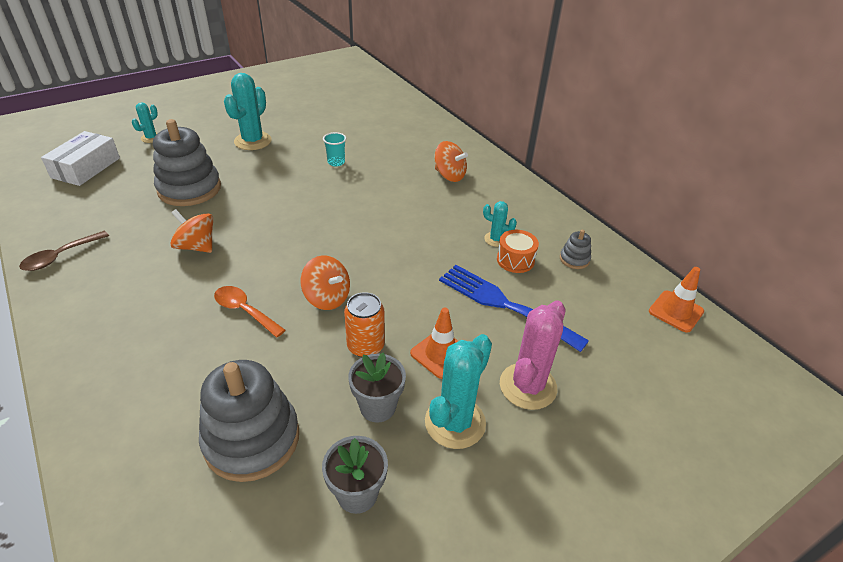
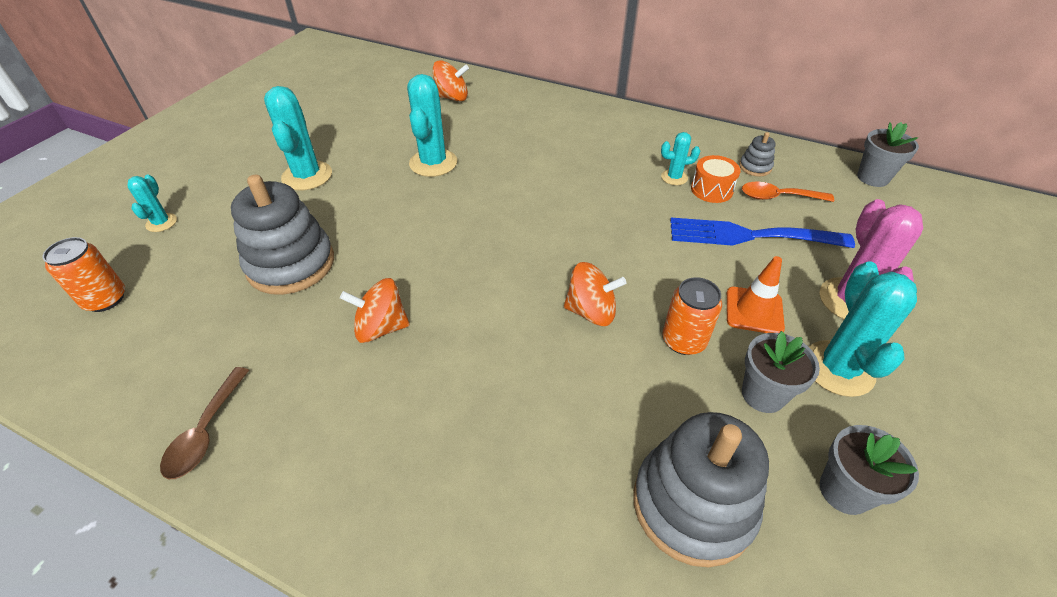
camera: 30 degrees left, 5 degrees up
white box [41,131,120,186] -> orange can [43,237,125,312]
orange spoon [214,286,286,338] -> orange spoon moved to [742,182,834,202]
turquoise cup [323,132,346,166] -> turquoise cactus [407,74,457,177]
orange spinning top [434,141,468,182] -> orange spinning top moved to [433,60,469,102]
orange traffic cone [649,267,704,333] -> grey flower pot [857,122,919,187]

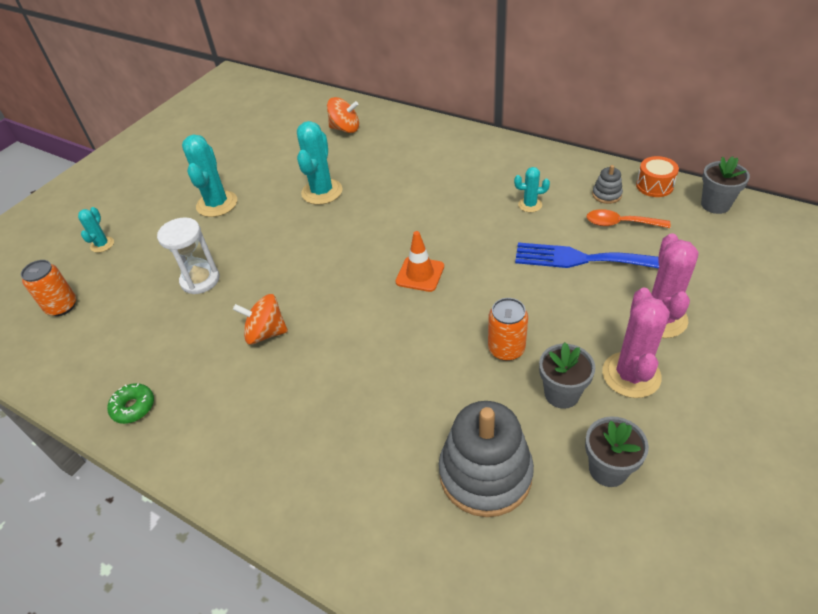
camera: 10 degrees right, 0 degrees up
brown spoon [160,367,249,479] -> green donut [107,383,154,424]
grey stacking toy [231,175,334,295] -> white hourglass [157,217,220,294]
orange spinning top [564,262,626,326] -> none
orange drum [691,155,741,203] -> orange drum moved to [636,156,679,197]
orange traffic cone [727,256,785,333] -> orange traffic cone moved to [395,231,444,292]
turquoise cactus [809,262,917,397] -> pink cactus [602,288,670,398]

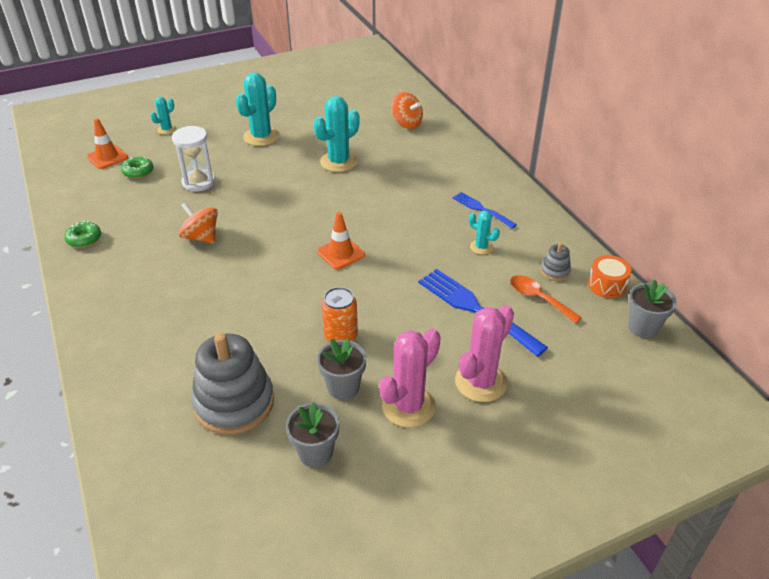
camera: 30 degrees right, 5 degrees down
orange can [21,260,76,316] -> orange traffic cone [87,118,128,169]
none -> green donut [121,157,154,179]
none -> blue fork [453,192,517,228]

